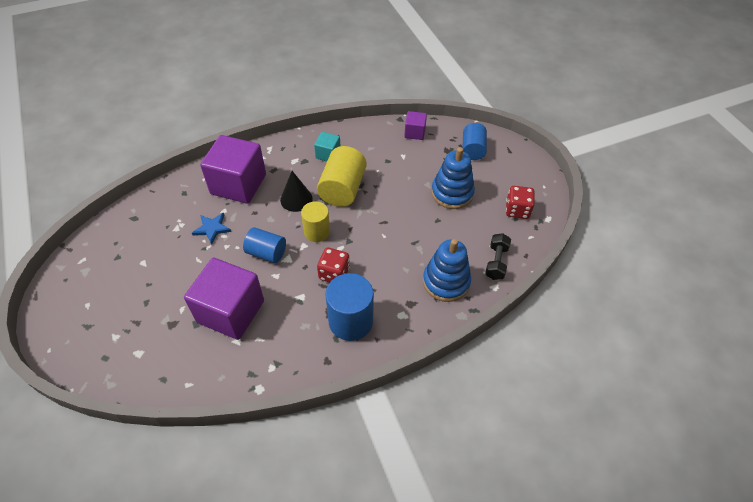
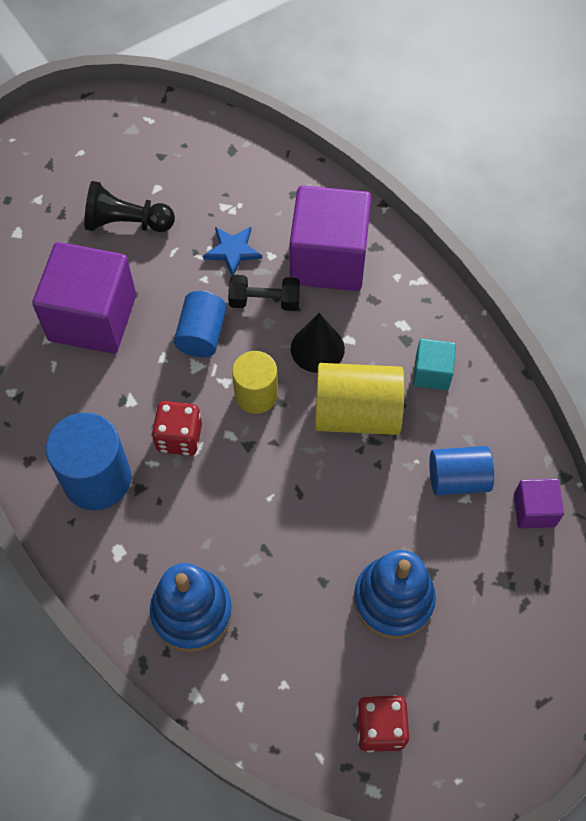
camera: 80 degrees right, 10 degrees up
blue cylinder [462,123,487,160] -> blue cylinder moved to [429,446,494,495]
black dumbbell [485,233,511,280] -> black dumbbell moved to [228,275,300,311]
none -> black pawn [84,181,175,232]

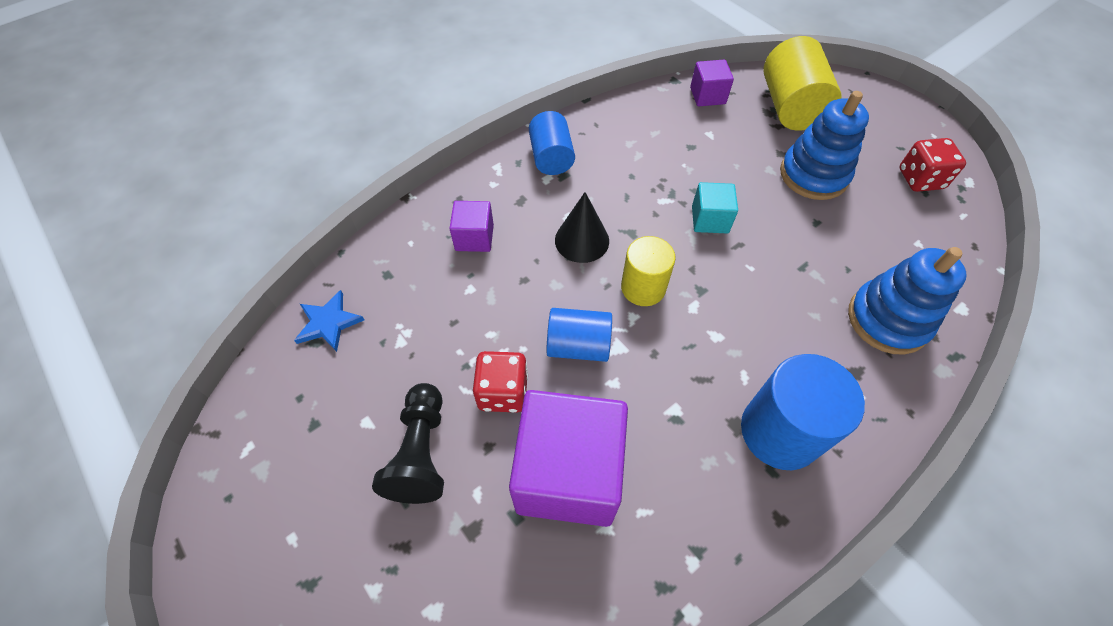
camera: 95 degrees left, 5 degrees down
red dice [152,401,202,456] -> red dice moved to [473,351,528,413]
blue star [203,227,262,275] -> blue star moved to [294,290,365,352]
black dumbbell [228,275,300,311] -> none
purple cube [290,185,371,291] -> purple cube [449,201,494,252], size x0.48
yellow cylinder [315,363,404,435] -> yellow cylinder moved to [763,36,842,131]
turquoise cube [413,339,456,390] -> turquoise cube moved to [692,182,738,233]
blue cylinder [429,446,494,495] -> blue cylinder moved to [529,111,575,175]

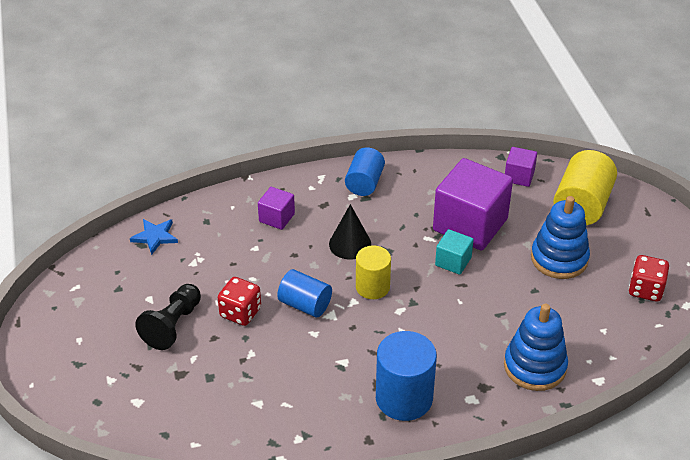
camera: 25 degrees right, 15 degrees down
purple cube [509,390,628,527] -> purple cube moved to [433,158,513,251]

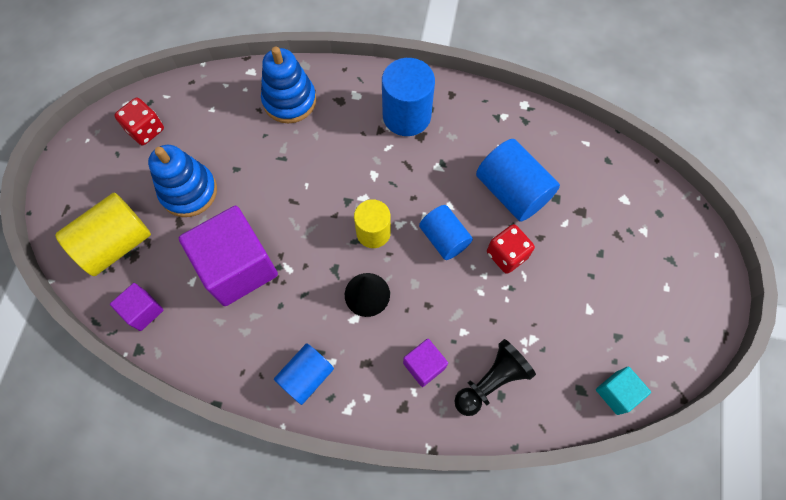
camera: 155 degrees left, 25 degrees up
blue star [130,219,178,255] -> none
black pawn [135,284,201,350] -> black pawn moved to [454,339,536,416]
turquoise cube [435,229,474,275] -> turquoise cube moved to [596,366,651,415]
none -> blue cylinder [476,139,560,222]

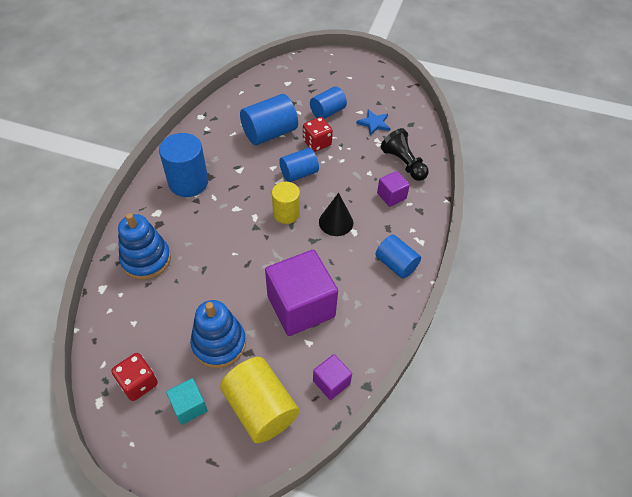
camera: 85 degrees left, 15 degrees down
turquoise cube [596,366,651,415] -> turquoise cube moved to [166,378,208,425]
none -> blue cylinder [310,86,347,119]
none -> blue star [356,110,390,136]

